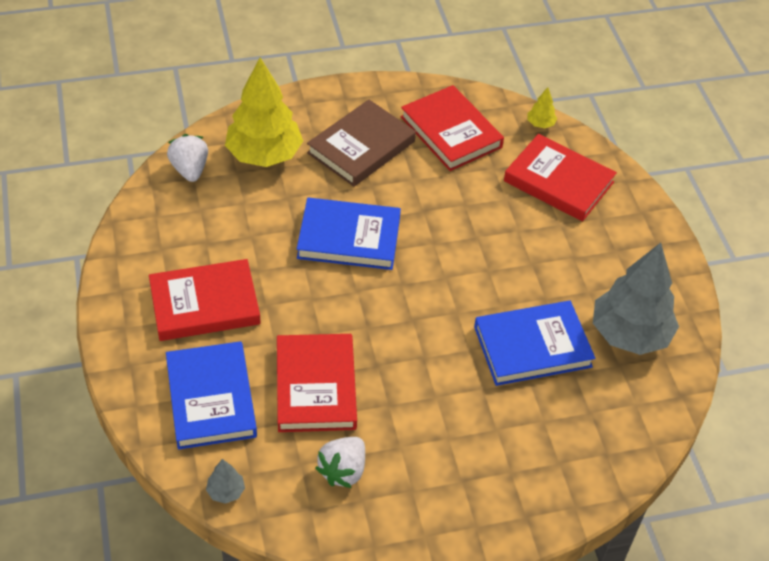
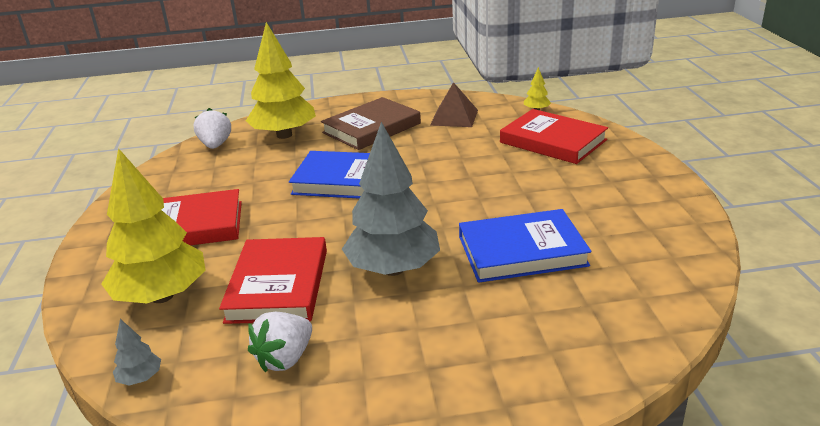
camera: 10 degrees right, 20 degrees down
blue book [166,341,257,450] -> yellow tree [101,148,205,303]
red book [400,85,504,171] -> brown pyramid [430,82,478,127]
grey tree [593,243,679,355] -> grey tree moved to [342,122,440,276]

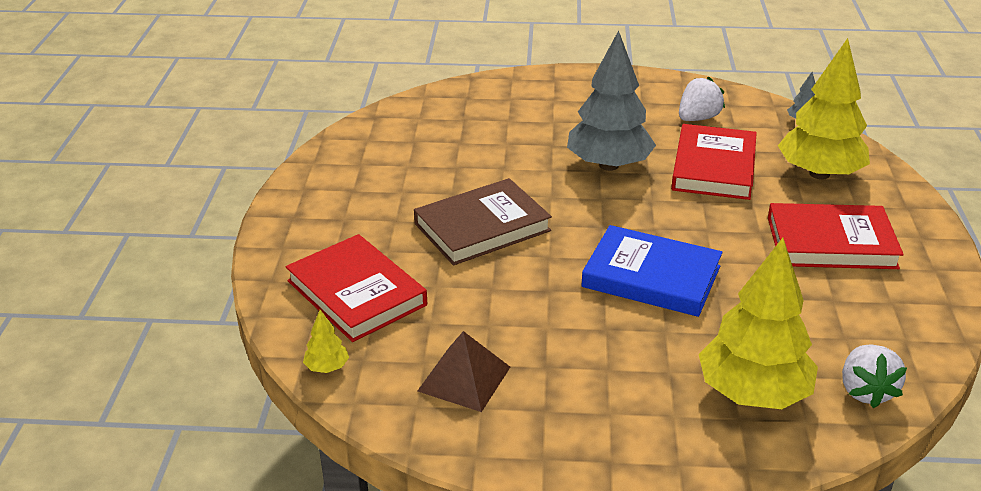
camera: 170 degrees left, 5 degrees up
brown book [321,97,421,150] -> brown book moved to [414,178,552,265]
blue book [459,209,591,283] -> none

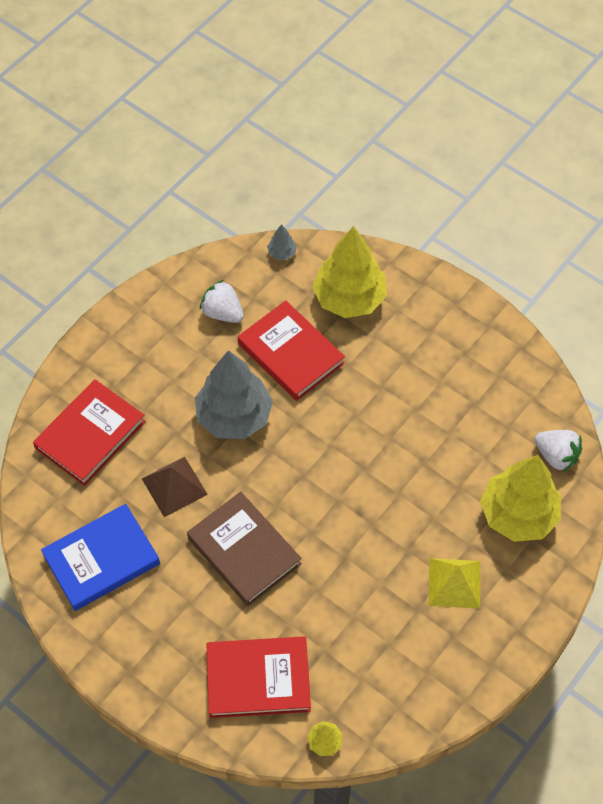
camera: 55 degrees left, 25 degrees up
brown book [414,178,552,265] -> brown book turned 45 degrees counterclockwise [187,492,302,606]
brown pyramid [418,331,510,412] -> brown pyramid moved to [142,457,208,517]
blue book [581,225,723,317] -> blue book moved to [41,504,160,611]
white strawberry [679,76,725,121] -> white strawberry turned 45 degrees counterclockwise [200,280,244,323]
red book [768,203,904,269] -> red book moved to [33,379,146,486]
none -> yellow pyramid [429,558,480,609]

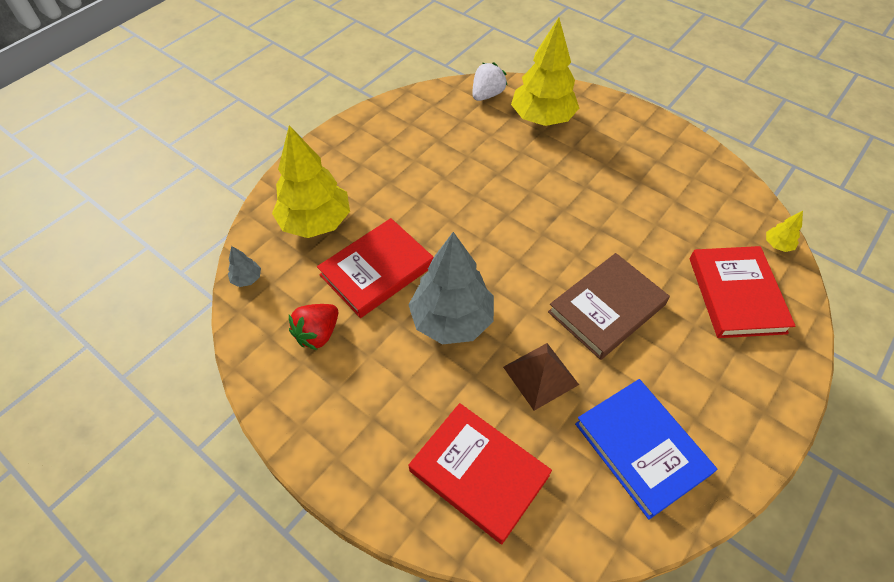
camera: 90 degrees left, 5 degrees down
white strawberry [200,280,244,323] -> red strawberry [289,304,338,350]
yellow pyramid [429,558,480,609] -> none

